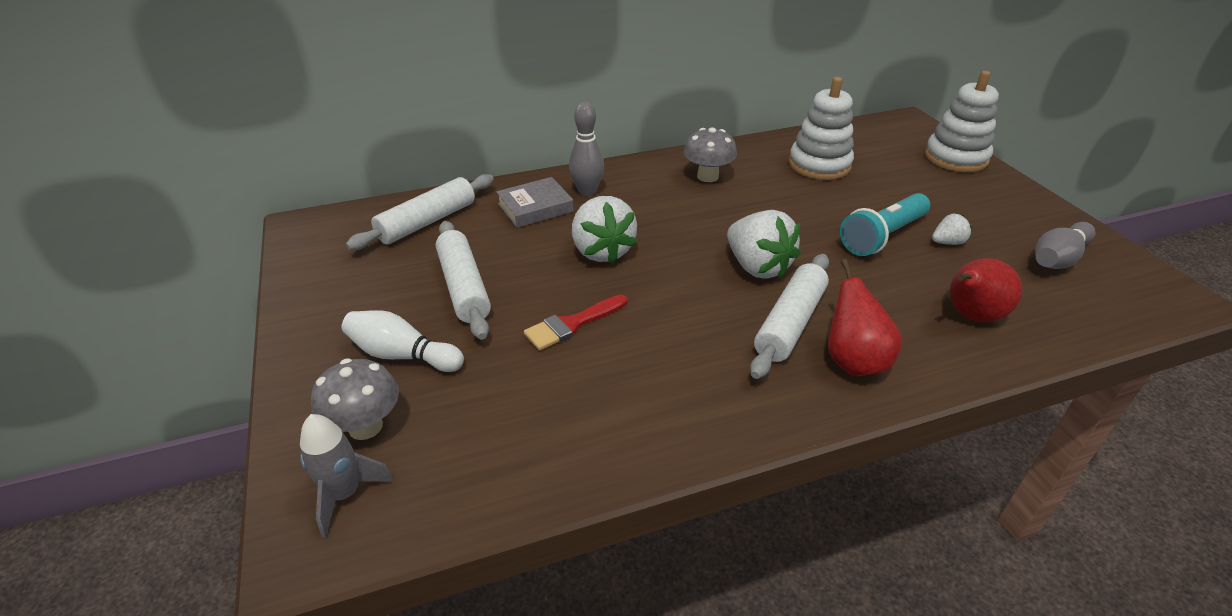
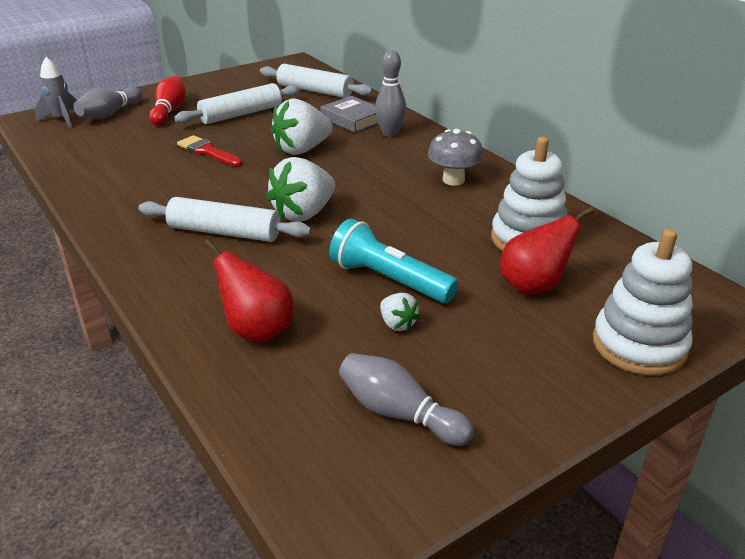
camera: 75 degrees right, 5 degrees down
grey mushroom [311,358,399,440] -> grey bowling pin [74,87,142,119]
white bowling pin [342,310,464,372] -> red bowling pin [149,75,186,126]
red pear [828,259,902,376] -> red pear moved to [500,207,594,295]

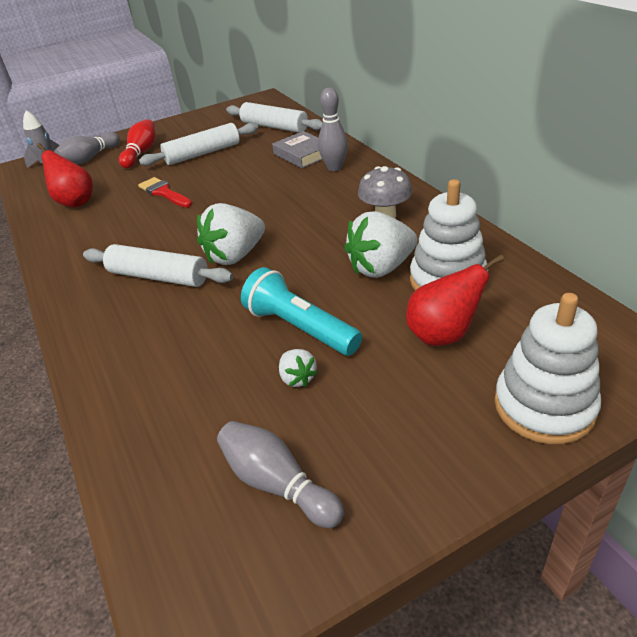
camera: 10 degrees right, 5 degrees up
red pear [204,239,294,343] -> red pear moved to [37,143,93,207]
white strawberry [271,98,333,155] -> white strawberry moved to [344,211,418,278]

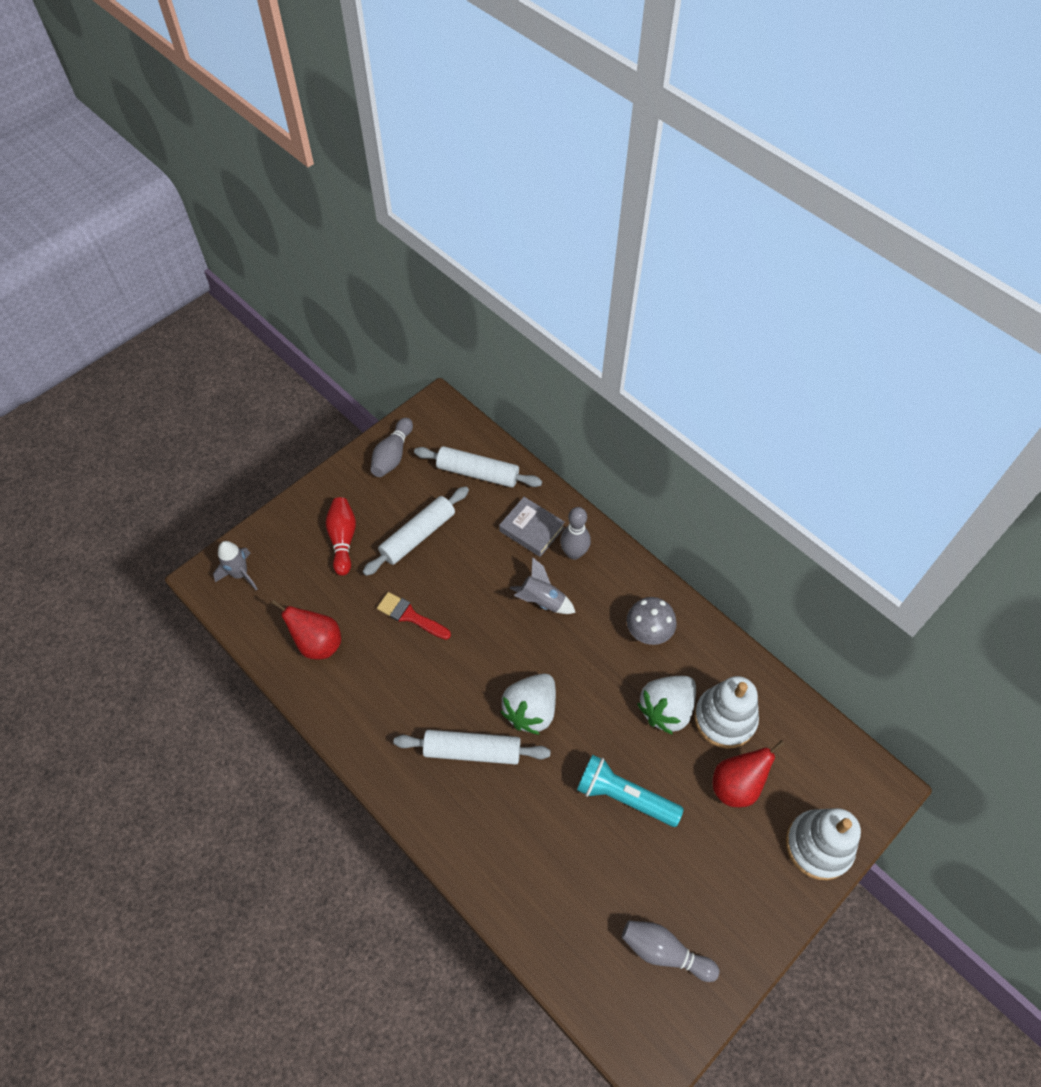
camera: 20 degrees left, 20 degrees up
grey bowling pin [54,132,120,164] -> grey bowling pin moved to [371,418,413,477]
white strawberry [279,349,318,387] -> none
none -> grey rocket [510,557,576,614]

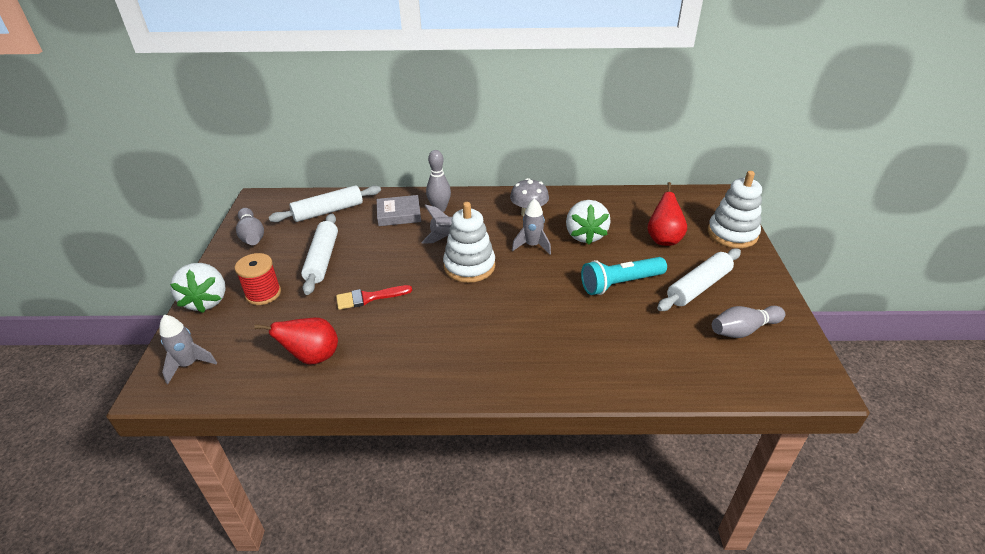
camera: 45 degrees left, 20 degrees down
red bowling pin [325,497,356,576] -> red spool [235,253,281,305]
white rolling pin [393,730,551,765] -> white rolling pin moved to [657,248,741,311]
white strawberry [500,673,556,735] -> white strawberry moved to [170,263,226,313]
white stacking toy [694,676,759,749] -> white stacking toy moved to [443,202,495,283]
none -> grey rocket [512,198,551,255]

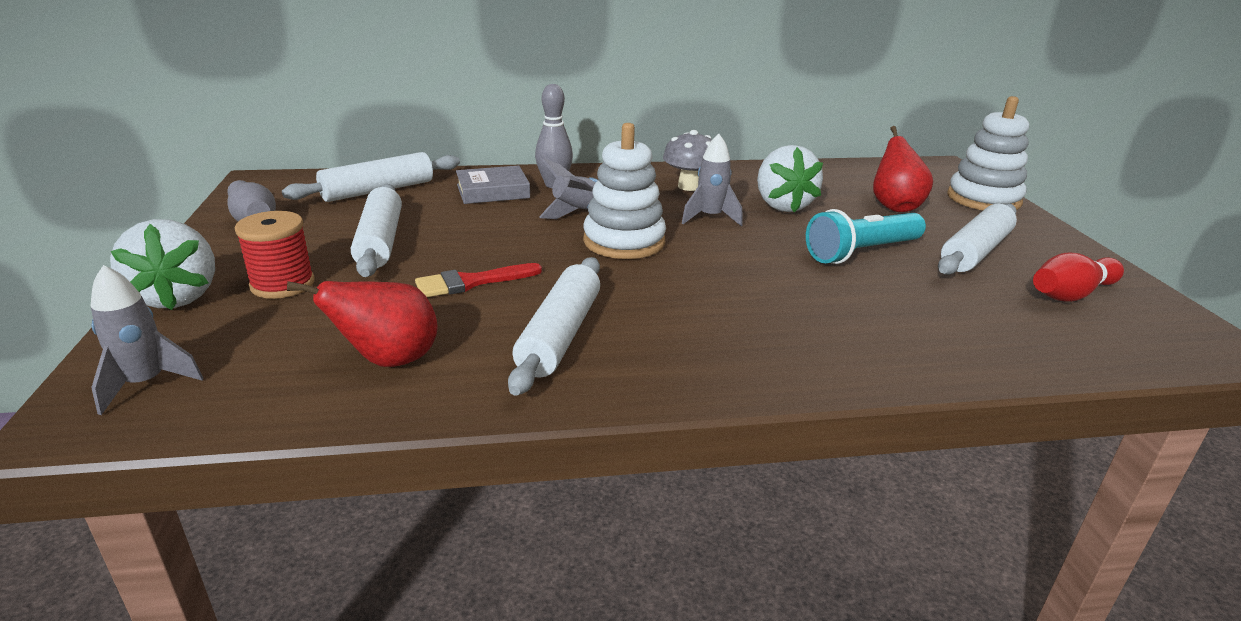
camera: 10 degrees left, 10 degrees down
grey bowling pin [712,306,785,338] -> red bowling pin [1033,253,1124,302]
none -> white rolling pin [508,257,600,396]

